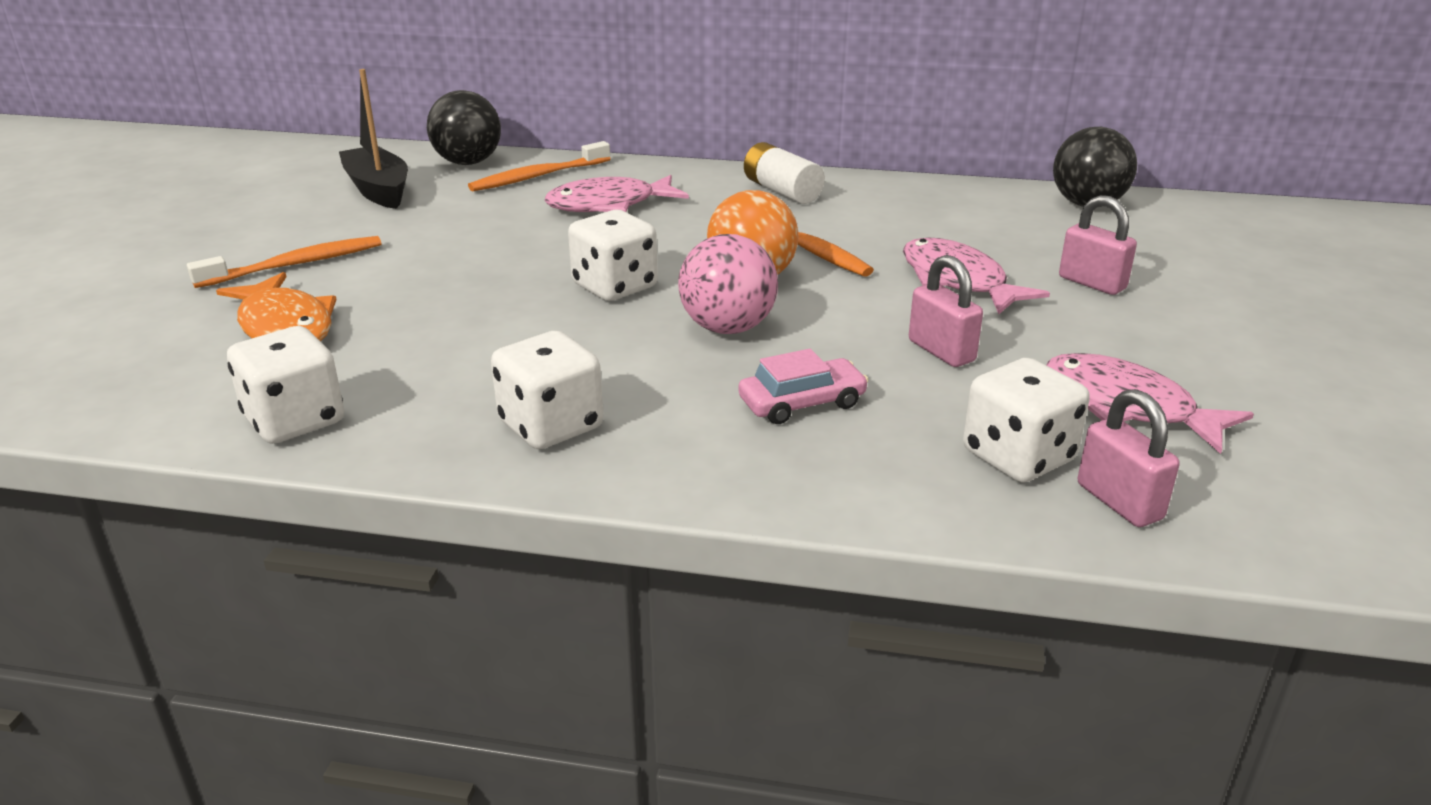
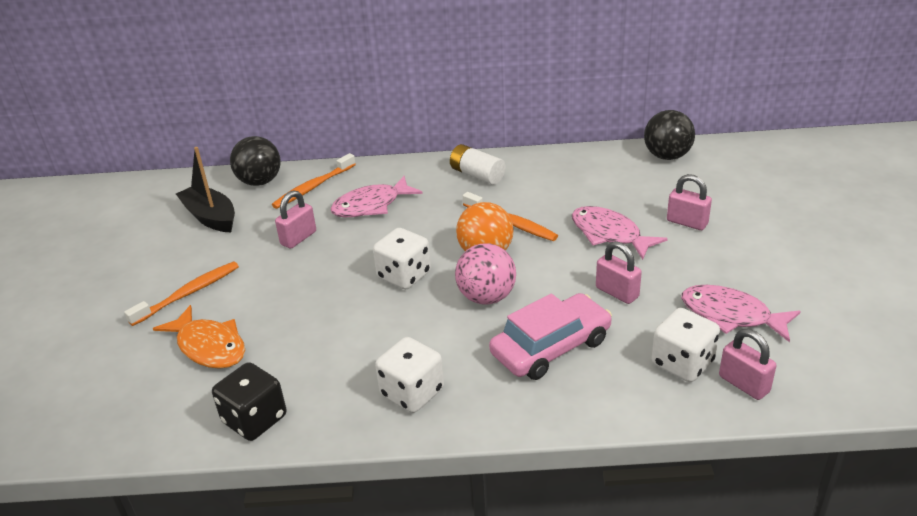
camera: 10 degrees left, 5 degrees up
white dice [227,326,344,444] -> black dice [212,362,286,441]
pink car [738,349,869,424] -> pink car [489,293,612,380], size x1.68
none -> pink padlock [275,191,316,249]

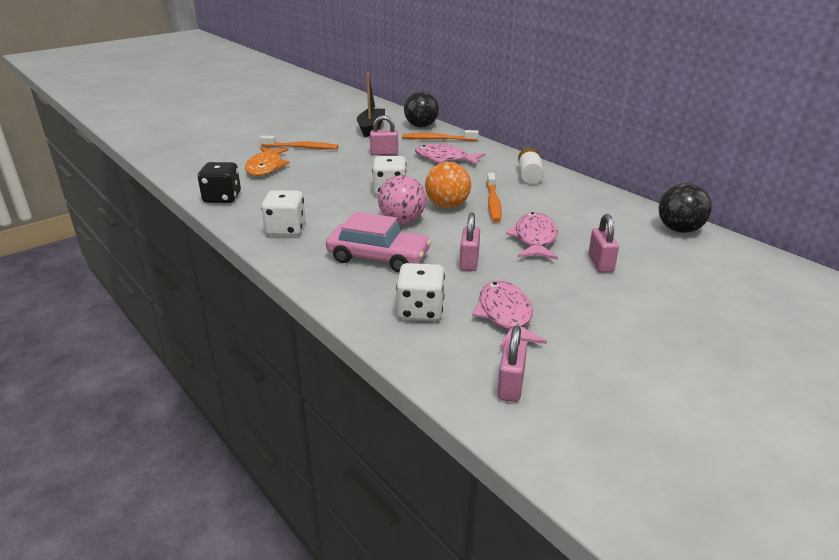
camera: 50 degrees right, 5 degrees down
pink padlock [719,329,776,400] -> pink padlock moved to [497,325,527,402]

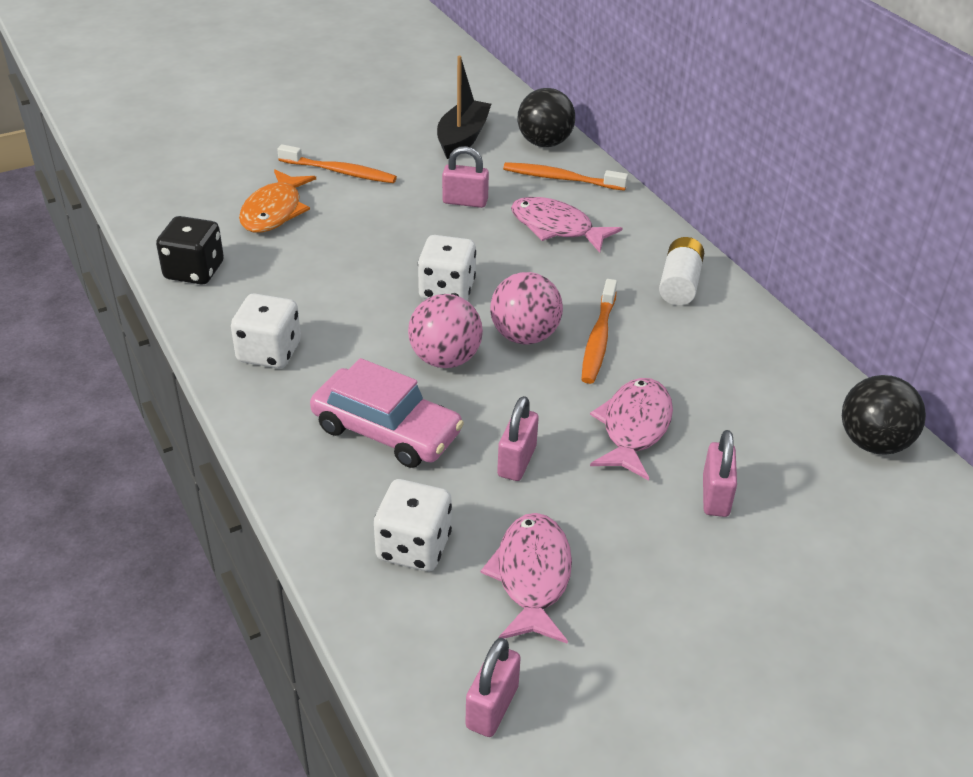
camera: 10 degrees right, 10 degrees up
orange ball [425,162,471,208] -> pink ball [490,272,563,344]

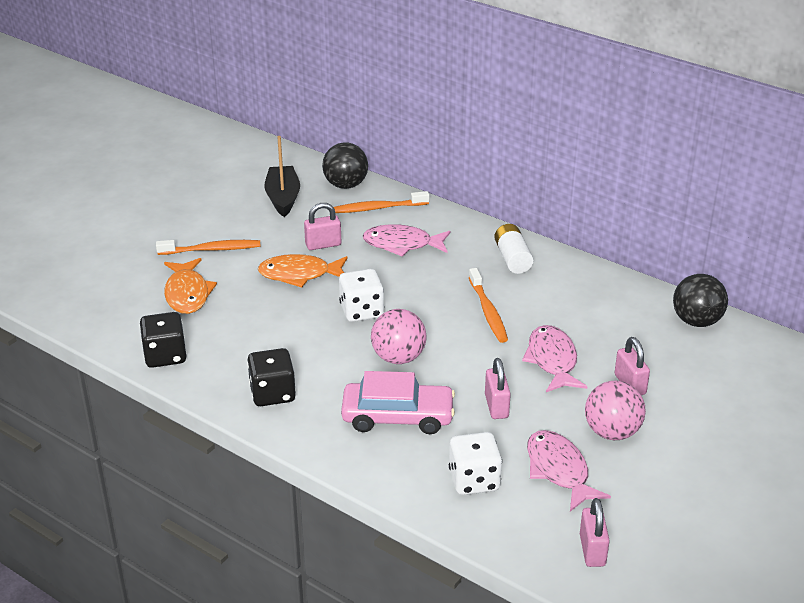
camera: 25 degrees left, 5 degrees down
white dice [231,293,301,368] -> black dice [247,348,296,406]
pink ball [490,272,563,344] -> pink ball moved to [585,381,646,440]
none -> orange fish [258,254,348,288]

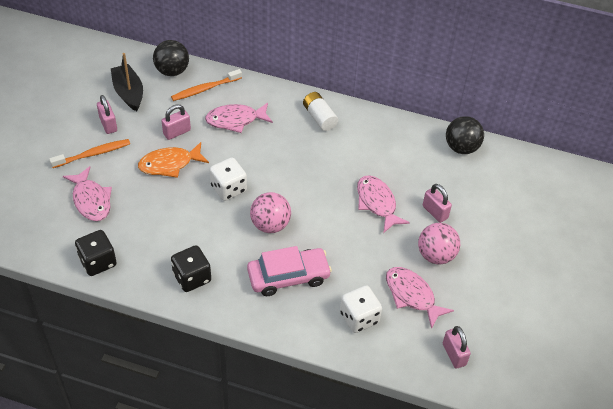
camera: 20 degrees left, 15 degrees up
orange fish [164,258,217,314] -> pink fish [63,166,112,221]
orange toothbrush [469,268,508,343] -> none
pink padlock [485,358,511,419] -> pink padlock moved to [97,95,117,134]

